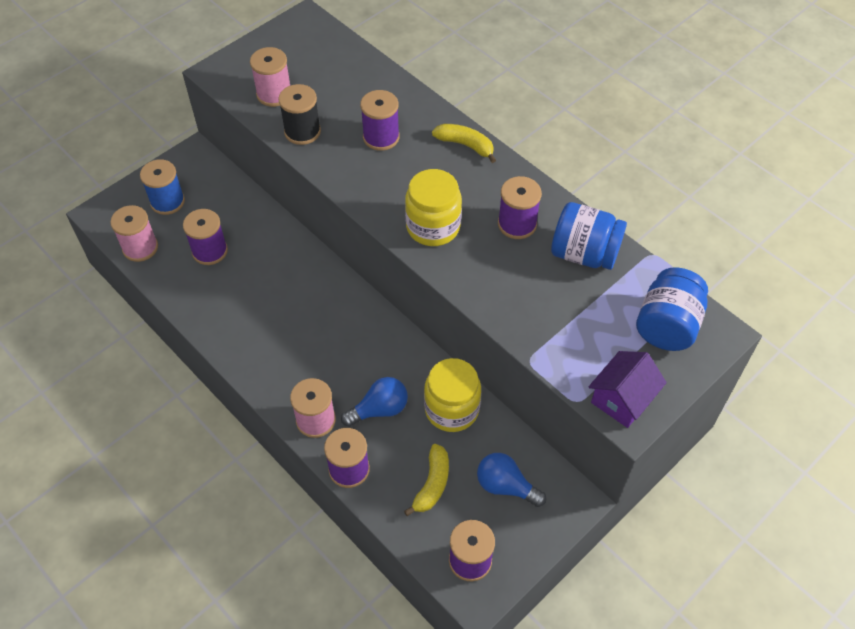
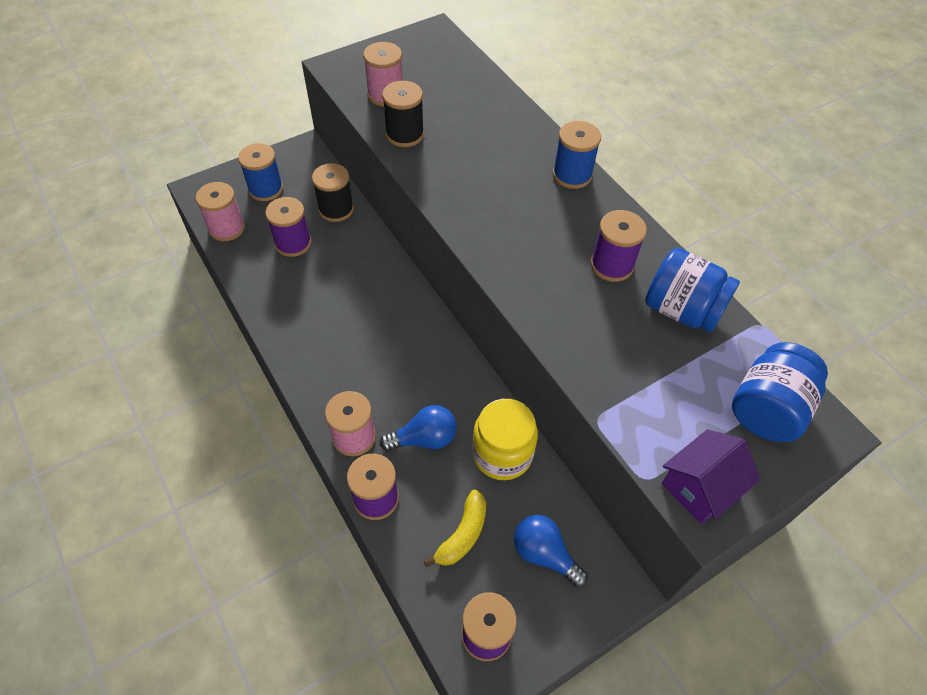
camera: 10 degrees right, 0 degrees up
purple spool [360,90,400,151] -> none
yellow jar [405,169,462,246] -> none
yellow banana [432,124,496,163] -> blue spool [553,121,601,189]
none -> black spool [312,163,354,222]

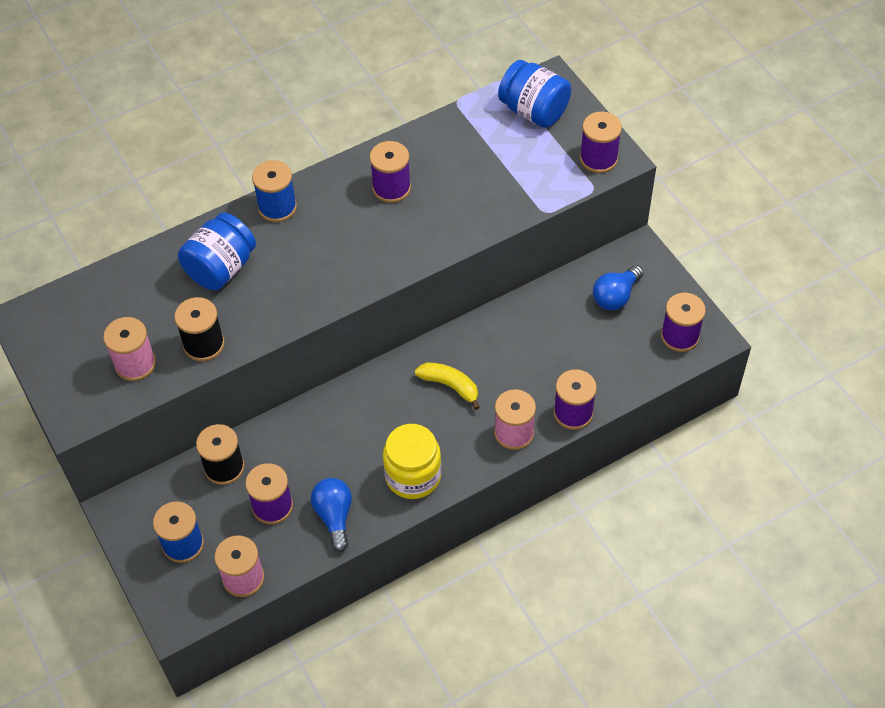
camera: 85 degrees left, 0 degrees up
blue light bulb [380,405,457,451] -> blue light bulb moved to [311,478,352,552]
yellow banana [424,490,486,567] -> yellow banana moved to [415,362,480,410]
yellow jar [472,399,538,480] -> yellow jar moved to [383,424,442,499]
blue jar [645,248,740,333] -> blue jar moved to [178,213,256,290]
purple house [662,429,760,524] -> purple spool [580,112,622,173]

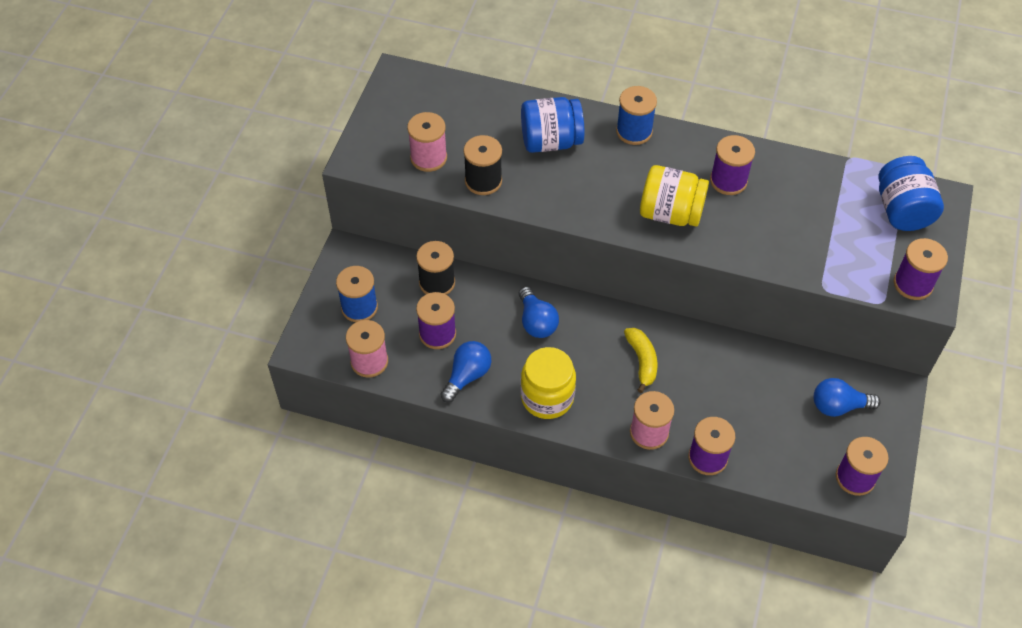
camera: 45 degrees right, 0 degrees up
none -> blue light bulb [519,287,559,338]
none -> yellow jar [640,165,709,227]

